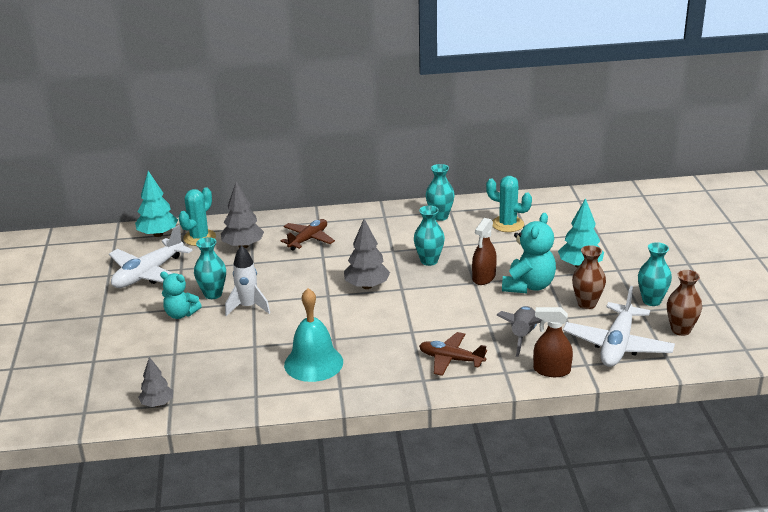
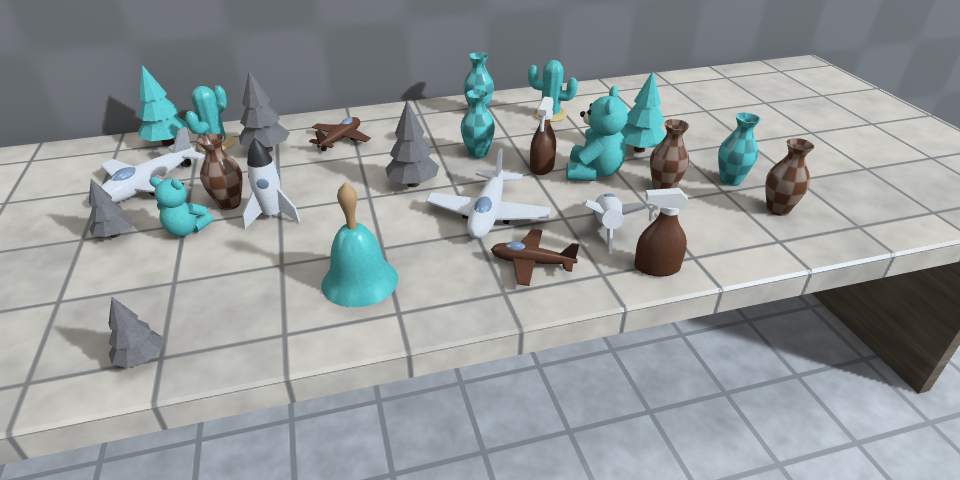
camera: 10 degrees left, 5 degrees up
turquoise vase [194,237,226,299] -> brown vase [197,133,243,210]
grey rocket [496,306,542,357] -> white rocket [585,193,646,254]
white plane [563,286,675,367] -> white plane moved to [426,148,551,239]
none -> grey tree [89,179,132,238]

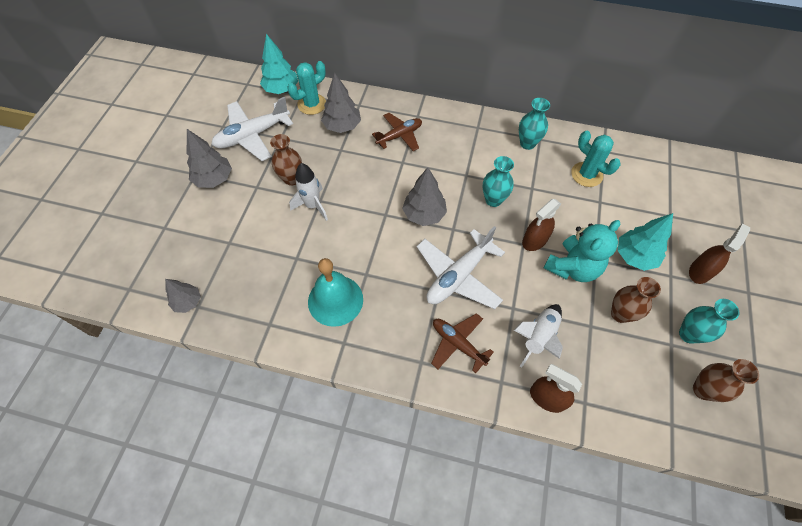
camera: 30 degrees right, 25 degrees up
grey tree [89,179,132,238] -> grey tree [187,129,232,188], size x1.53
turquoise teddy bear [149,177,213,237] -> none
none -> brown spray bottle [689,223,750,284]

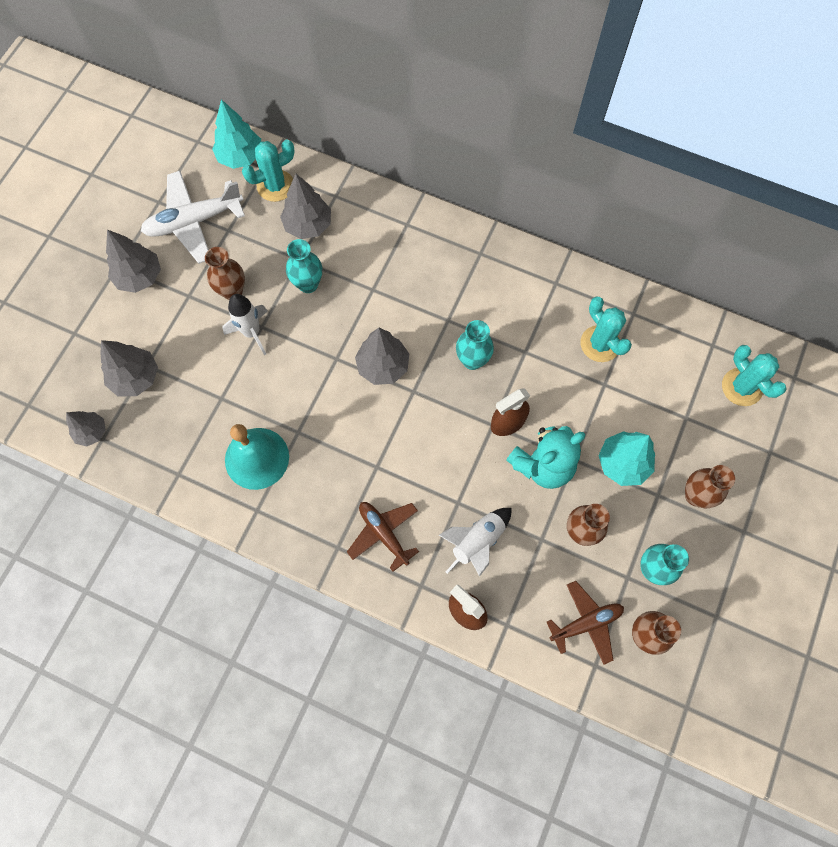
camera: 10 degrees right, 10 degrees up
brown plane [372,113,422,151] -> brown plane moved to [547,581,624,665]
white plane [417,226,505,309] -> none
turquoise vase [519,98,550,150] -> turquoise vase moved to [286,239,322,293]
brown spray bottle [689,223,750,284] -> brown vase [685,465,735,508]
none -> grey tree [101,340,158,396]
none -> turquoise cactus [722,345,787,406]

